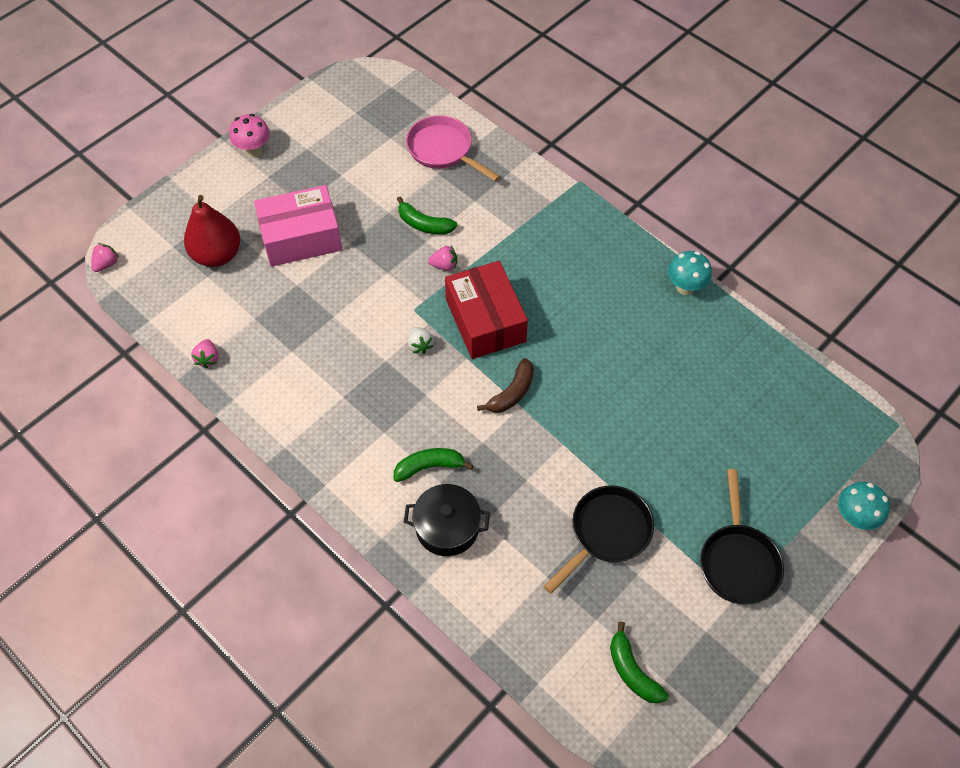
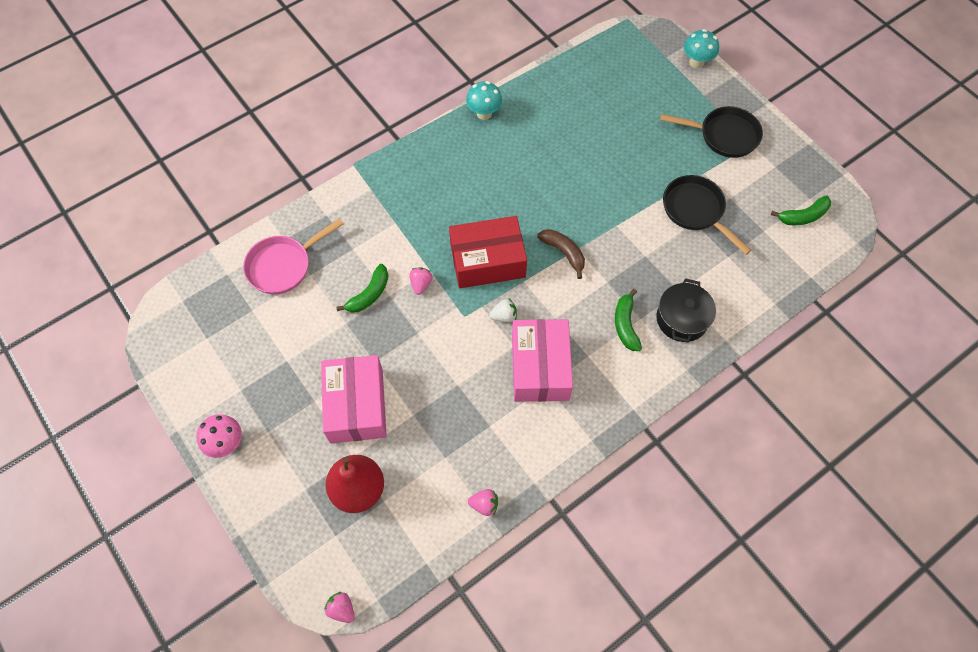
camera: 80 degrees left, 5 degrees up
none -> pink box [512,319,573,402]

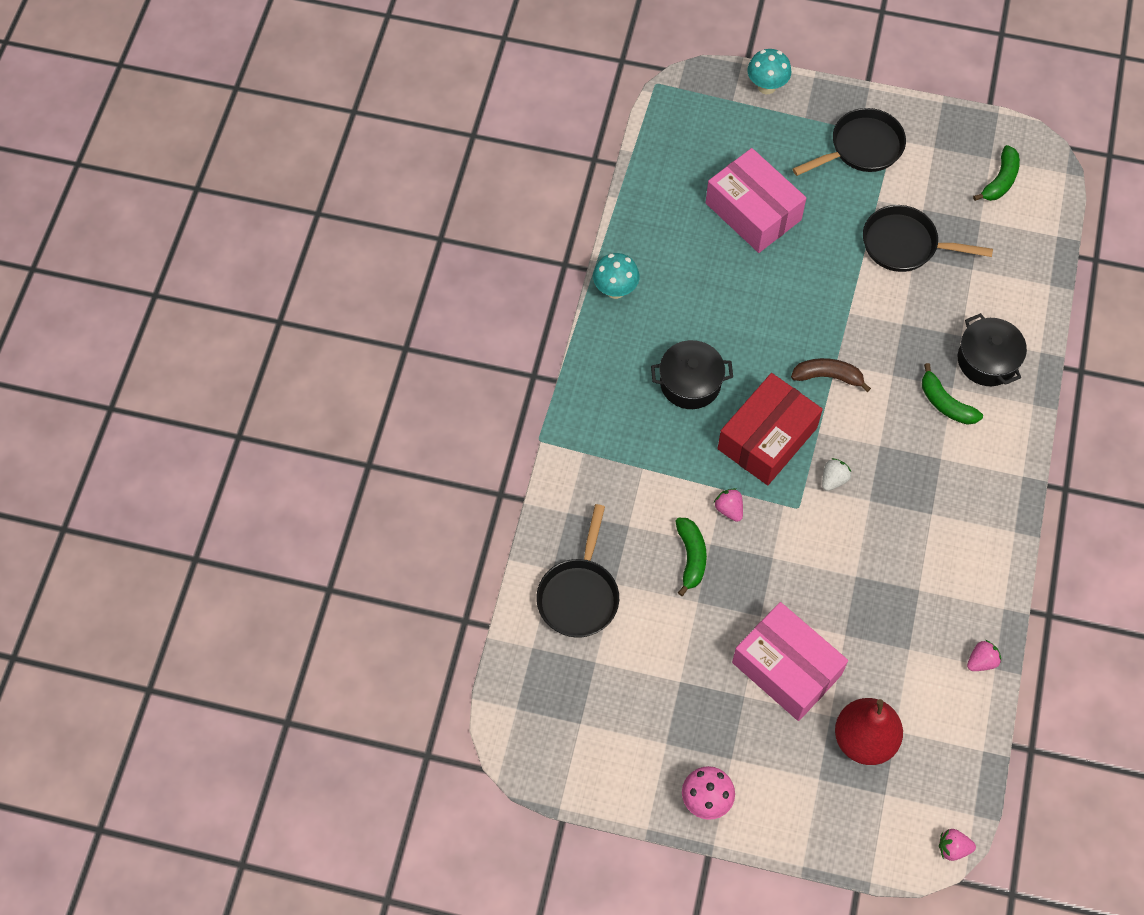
camera: 40 degrees left, 0 degrees up
pink pan [243,218,344,294] -> black pan [536,504,619,638]
pink box [512,319,573,402] -> pink box moved to [705,148,806,253]
none -> black pot [651,340,733,409]

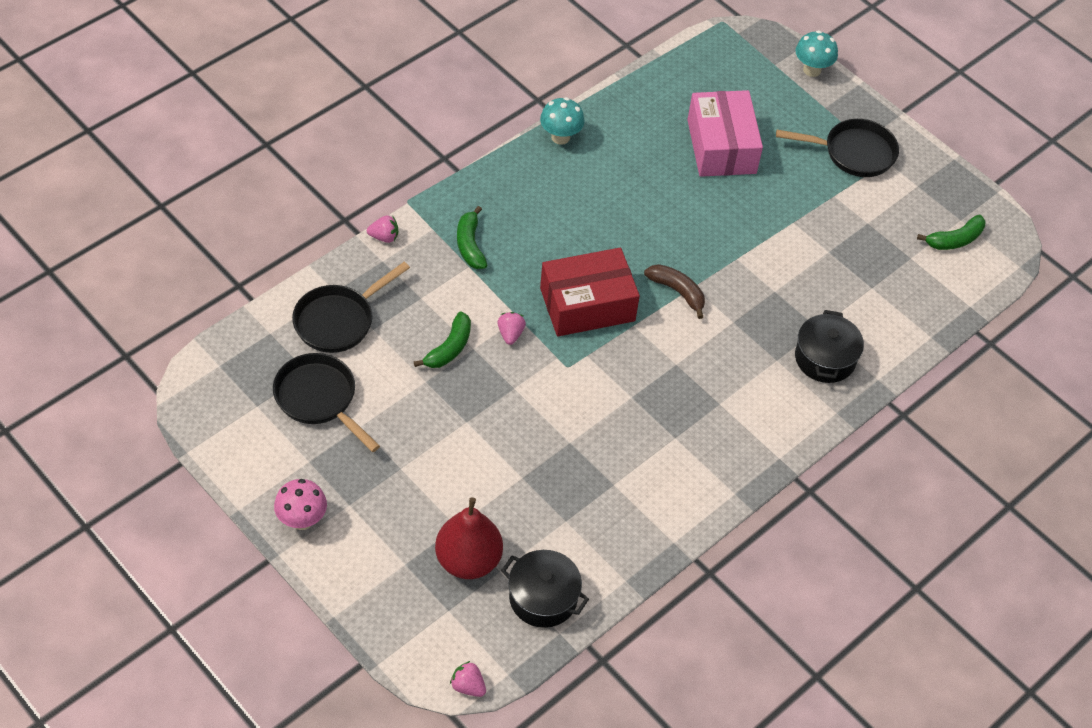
camera: 30 degrees right, 10 degrees down
black pot [651,340,733,409] -> black pot moved to [501,550,589,628]
pink box [732,602,848,721] -> none
white strawberry [822,458,851,491] -> none
black pan [863,205,993,272] -> black pan moved to [273,353,380,452]
green banana [922,363,983,425] -> green banana moved to [457,206,487,269]
pink strawberry [967,640,1001,671] -> pink strawberry moved to [367,215,398,243]

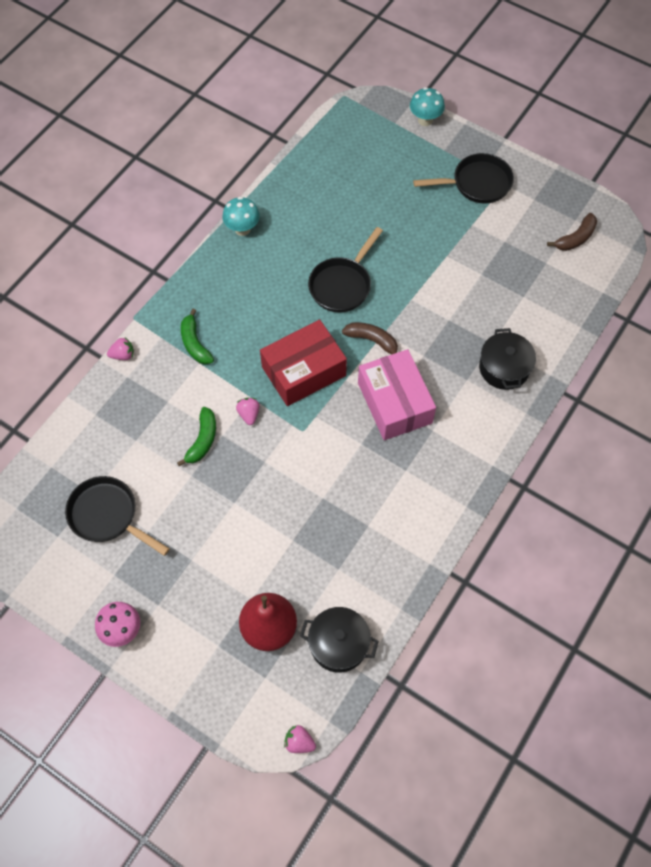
camera: 10 degrees left, 10 degrees up
black pan [292,262,410,353] -> black pan moved to [308,227,383,312]
pink box [687,90,763,177] -> pink box moved to [358,349,436,440]
green banana [917,215,986,250] -> brown banana [547,213,597,251]

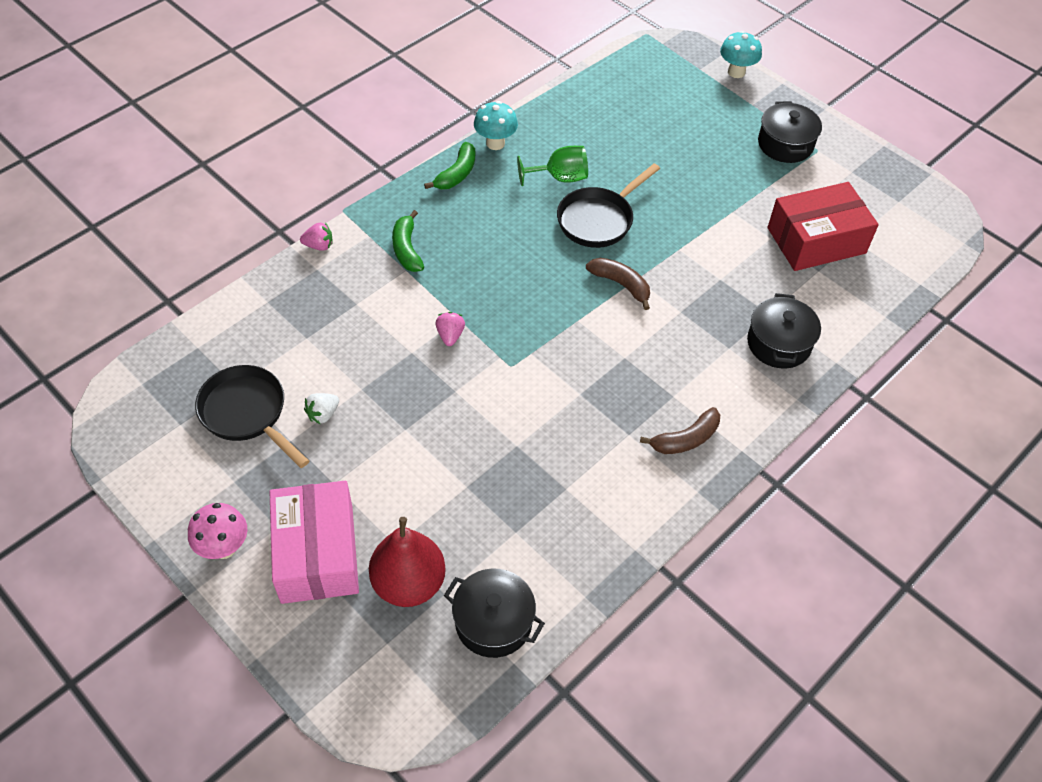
camera: 10 degrees right, 10 degrees down
green banana [177,407,216,467] -> green banana moved to [424,142,475,189]
red box [260,320,347,406] -> red box moved to [768,182,879,271]
pink strawberry [284,725,316,753] -> none
pink box [358,349,436,440] -> pink box moved to [270,481,359,604]
black pan [413,153,514,204] -> black pot [758,101,822,163]
brown banana [547,213,597,251] -> brown banana moved to [640,407,720,454]
none -> white strawberry [304,393,339,424]
none -> green goblet [517,146,588,186]

